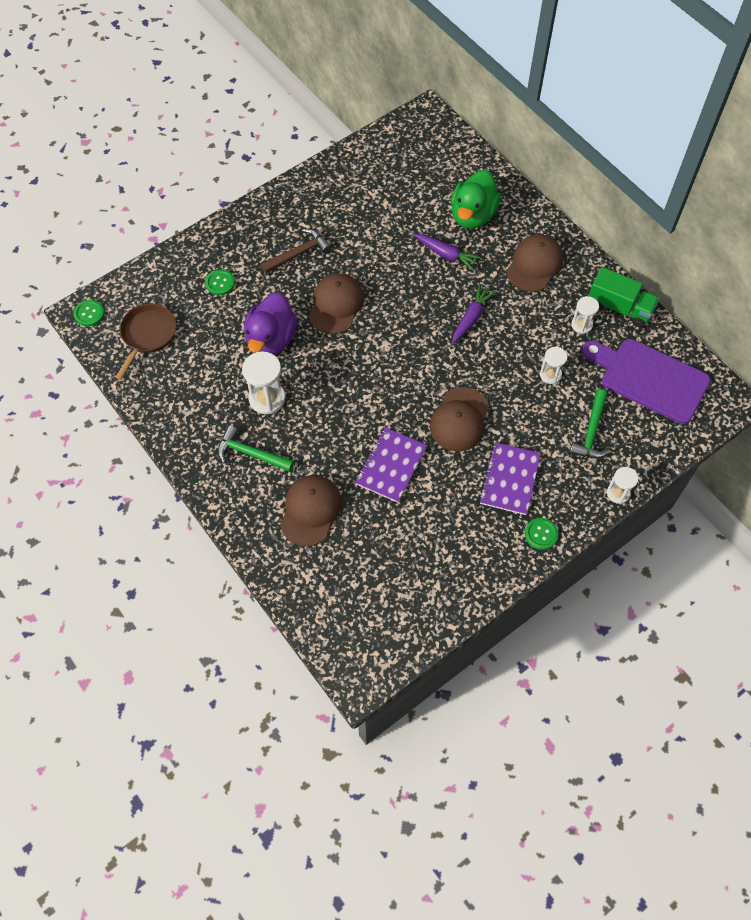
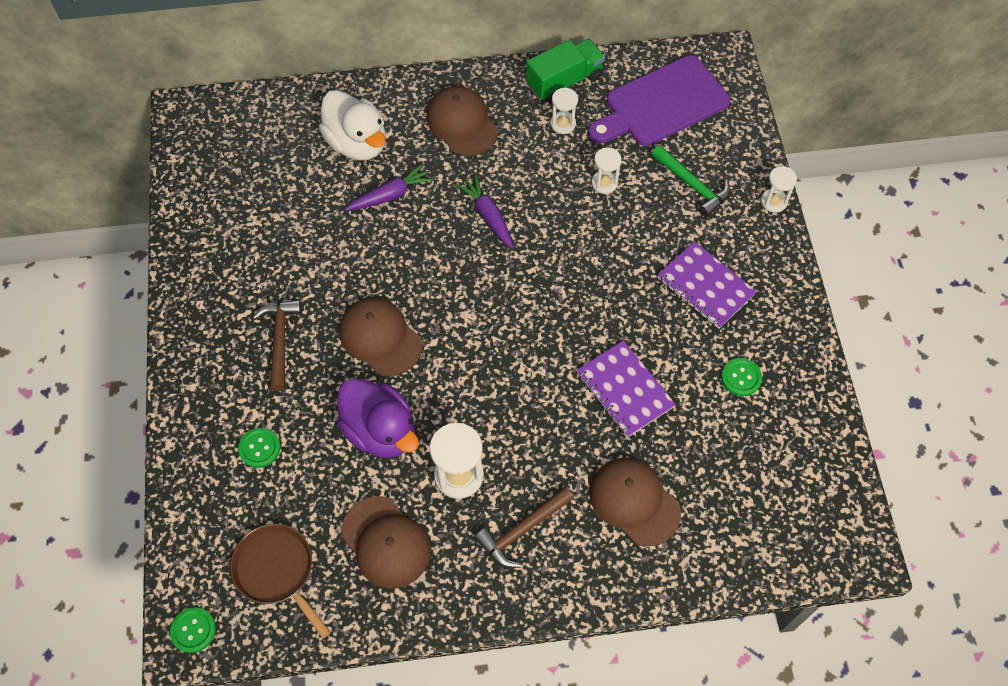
camera: 60 degrees left, 0 degrees up
green hammer [218,426,294,472] -> brown hammer [474,486,574,568]
brown cap [430,387,489,451] -> brown cap moved to [341,496,430,589]
green duck [451,170,501,229] -> white duck [319,90,386,160]
green button [525,518,558,550] -> green button moved to [721,358,762,396]

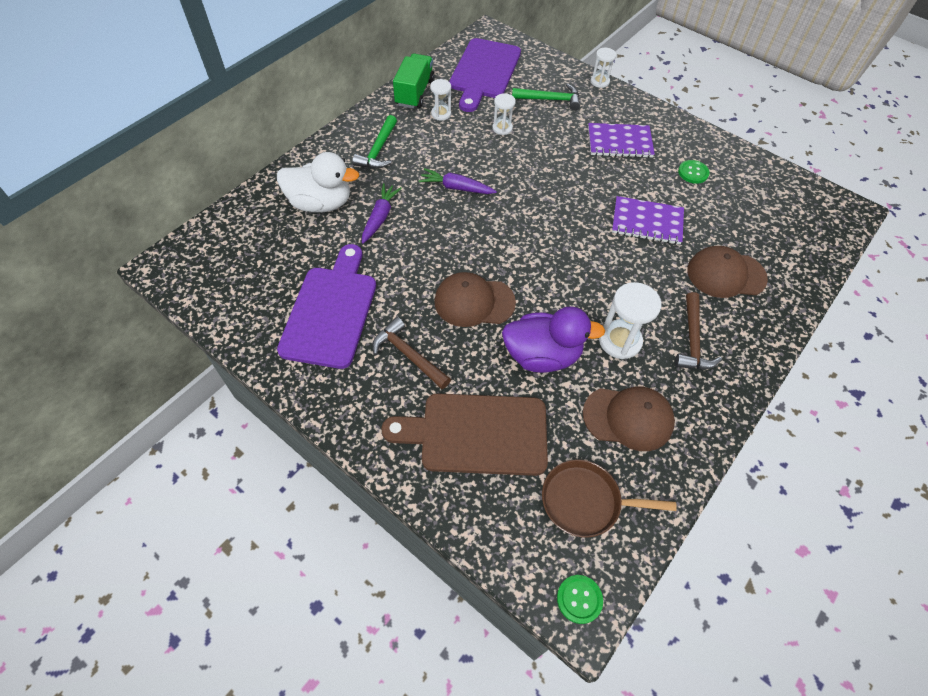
camera: 45 degrees left, 5 degrees down
green button [238,428,280,468] -> brown cutting board [381,393,548,476]
brown cap [426,86,498,156] -> green hammer [352,115,397,169]
none -> purple cutting board [277,244,376,369]

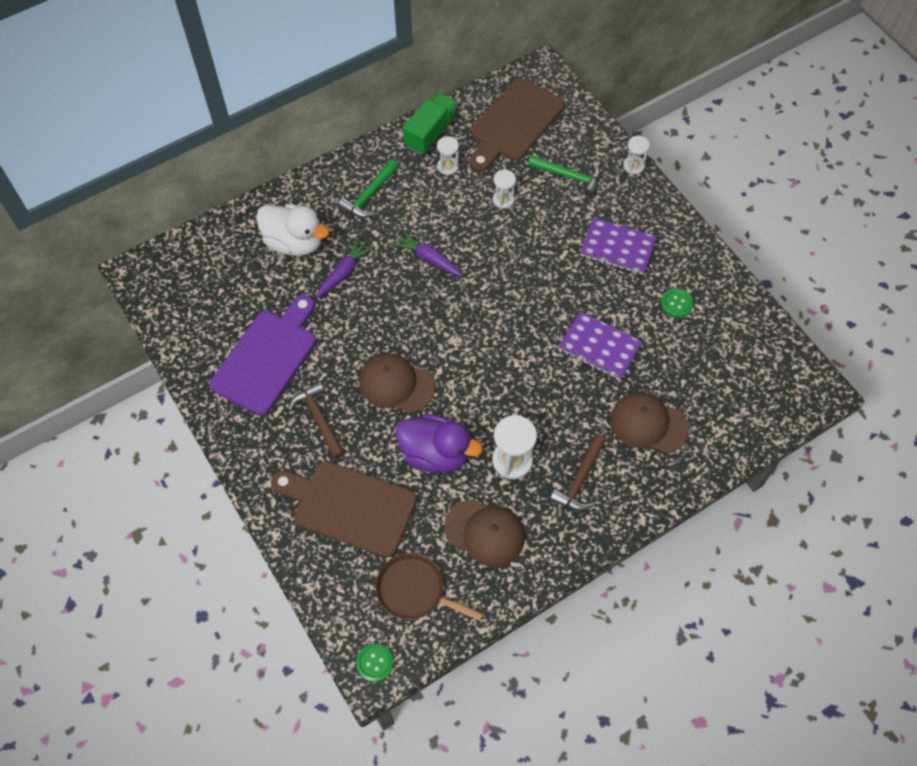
camera: 20 degrees right, 5 degrees up
purple cutting board [450,38,521,112] -> brown cutting board [470,78,565,172]

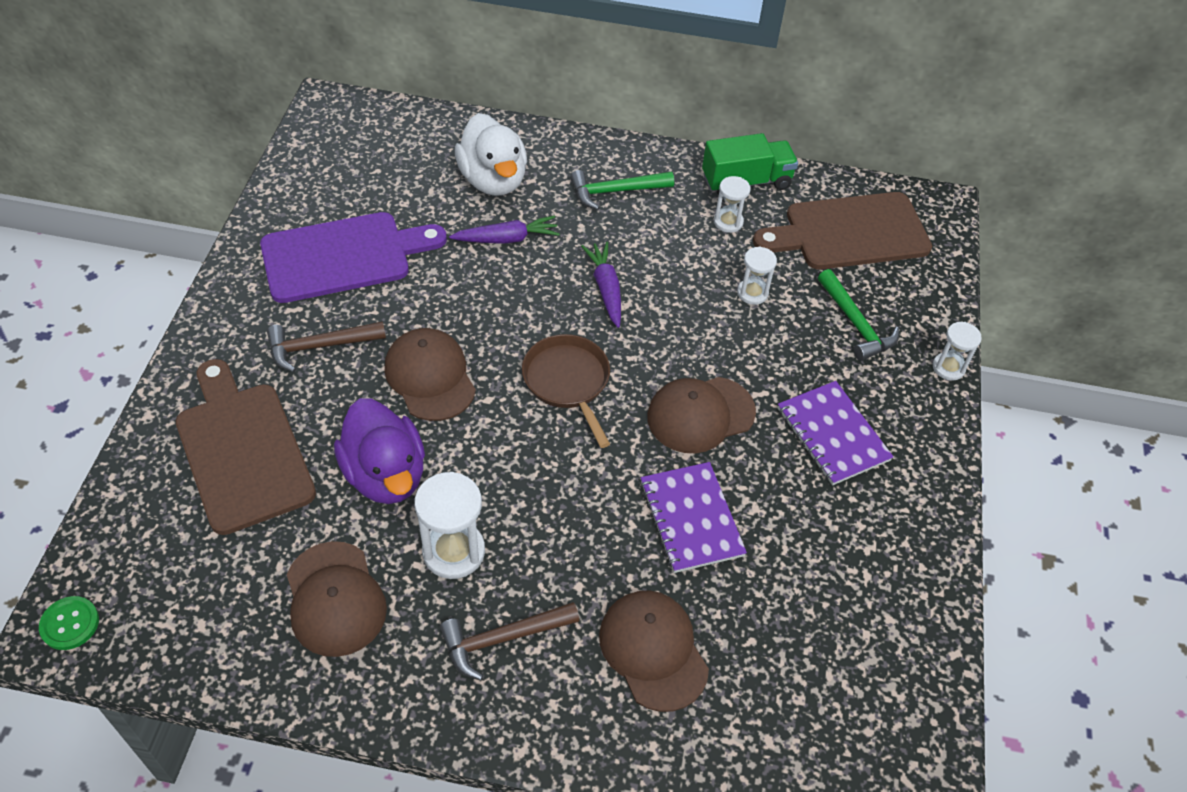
camera: 40 degrees right, 10 degrees down
brown hammer [288,381,345,459] -> brown hammer turned 120 degrees counterclockwise [267,321,386,372]
brown pan [375,553,483,621] -> brown pan moved to [522,334,610,448]
green button [661,288,694,318] -> none
none -> brown cap [647,377,756,453]

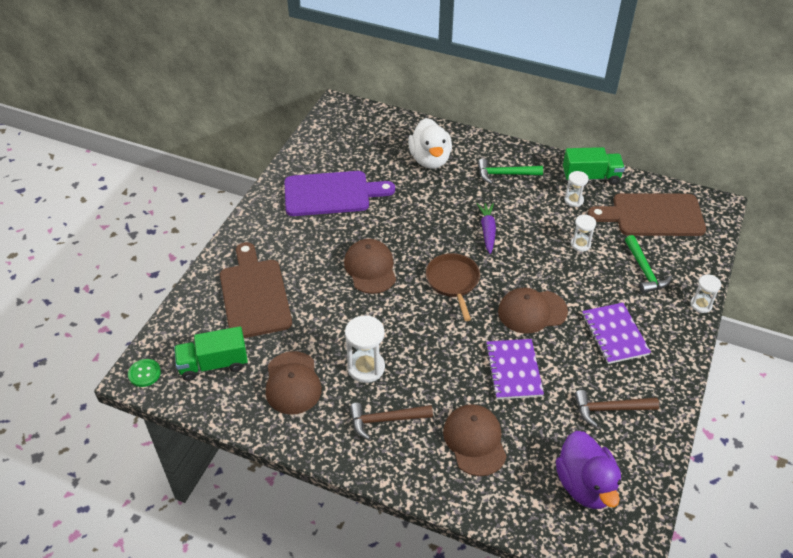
camera: 15 degrees right, 5 degrees down
brown hammer [267,321,386,372] -> brown hammer moved to [575,390,659,427]
purple duck [334,398,425,504] -> purple duck moved to [556,431,621,509]
purple carrot [449,215,560,244] -> none
none -> green truck [174,326,248,381]

